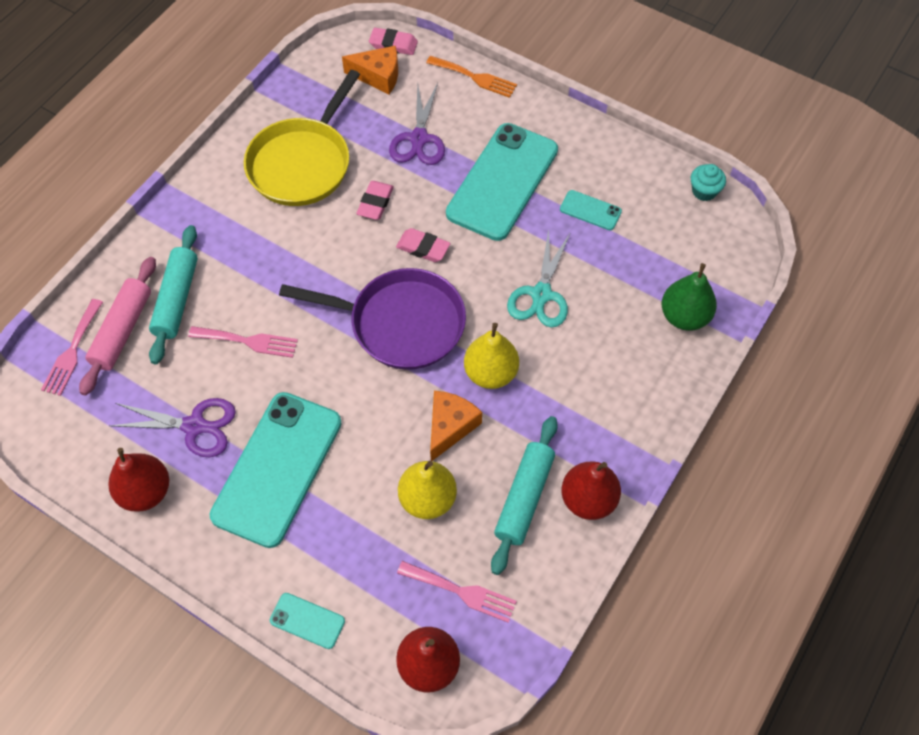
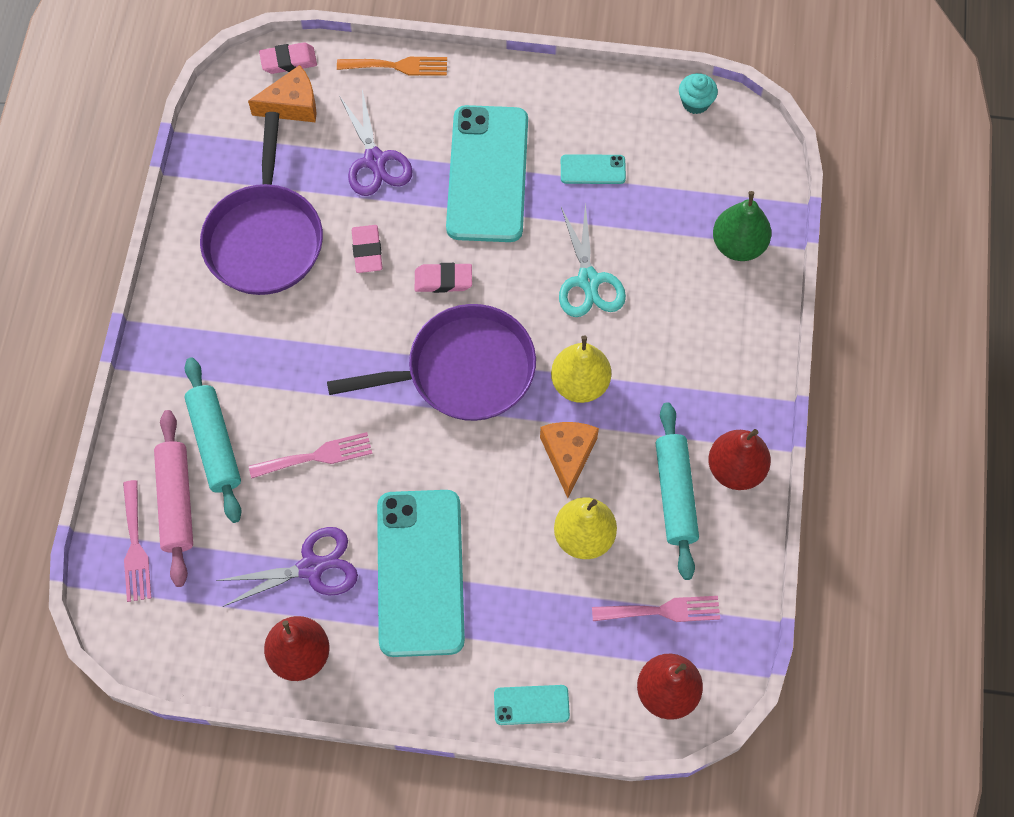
camera: 25 degrees left, 5 degrees up
yellow pan [244,70,360,206] -> purple pan [200,112,323,295]

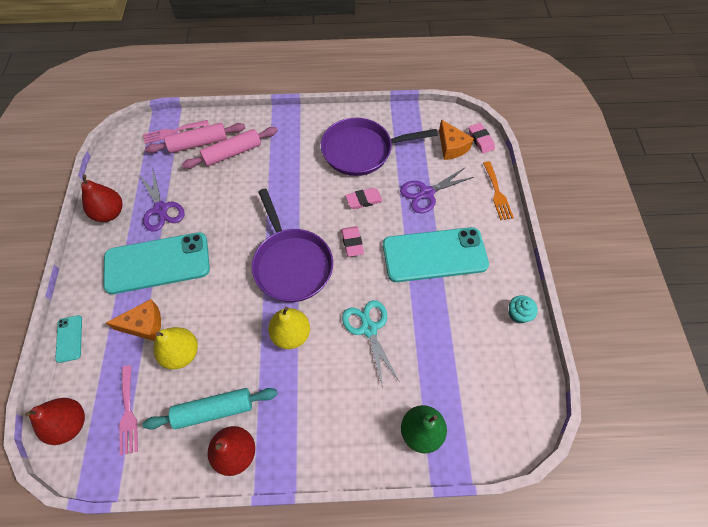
camera: 80 degrees right, 5 degrees down
turquoise rolling pin [185,357,242,523] -> pink rolling pin [182,127,278,169]
pink fork [249,432,373,479] -> none
orange cheese [540,422,599,498] -> orange cheese moved to [106,299,161,341]
turquoise scissors [559,202,626,317] -> turquoise scissors turned 90 degrees clockwise [342,300,399,388]
turquoise phone [561,154,626,184] -> none
turquoise cupcake [679,73,718,114] -> turquoise cupcake moved to [509,295,538,324]

